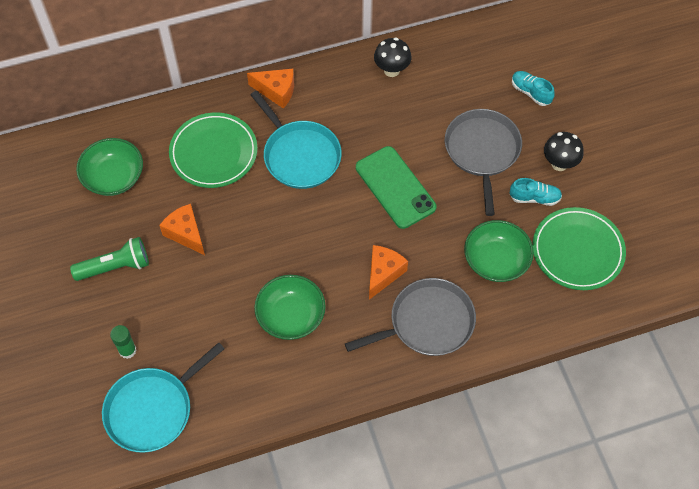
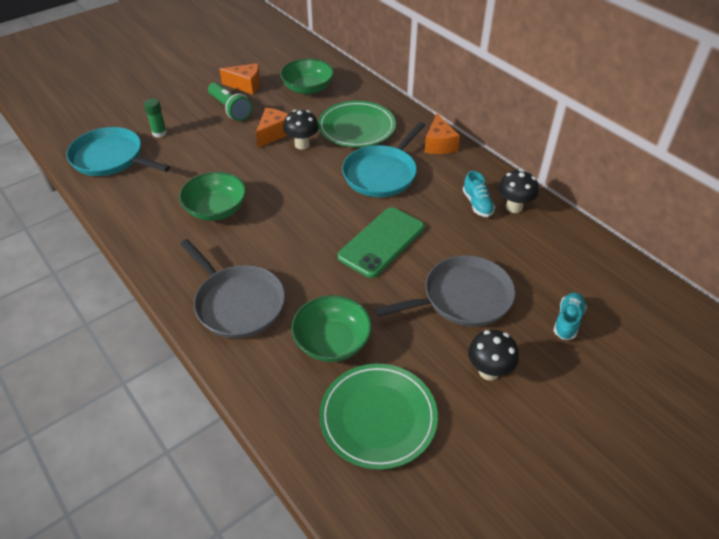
camera: 70 degrees right, 15 degrees down
orange cheese [369,245,408,300] -> orange cheese moved to [219,63,261,94]
turquoise shoe [510,178,562,206] -> turquoise shoe moved to [463,171,495,217]
none -> black mushroom [283,110,319,150]

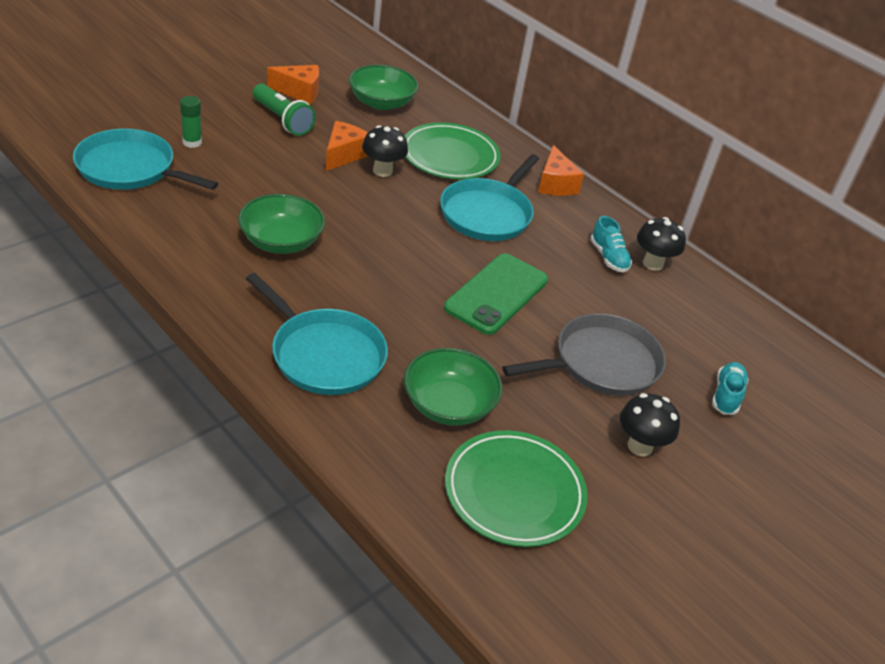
camera: 10 degrees left, 5 degrees down
grey pan [180,239,285,338] -> turquoise pan [246,273,388,395]

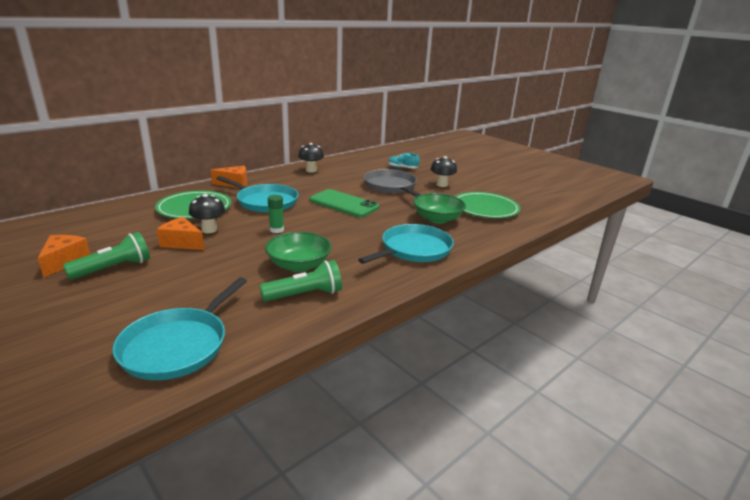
camera: 85 degrees left, 15 degrees down
green glue stick [180,96,202,148] -> green glue stick moved to [268,195,284,233]
green bowl [349,65,418,110] -> none
turquoise shoe [590,216,632,273] -> none
none -> green flashlight [260,260,342,302]

